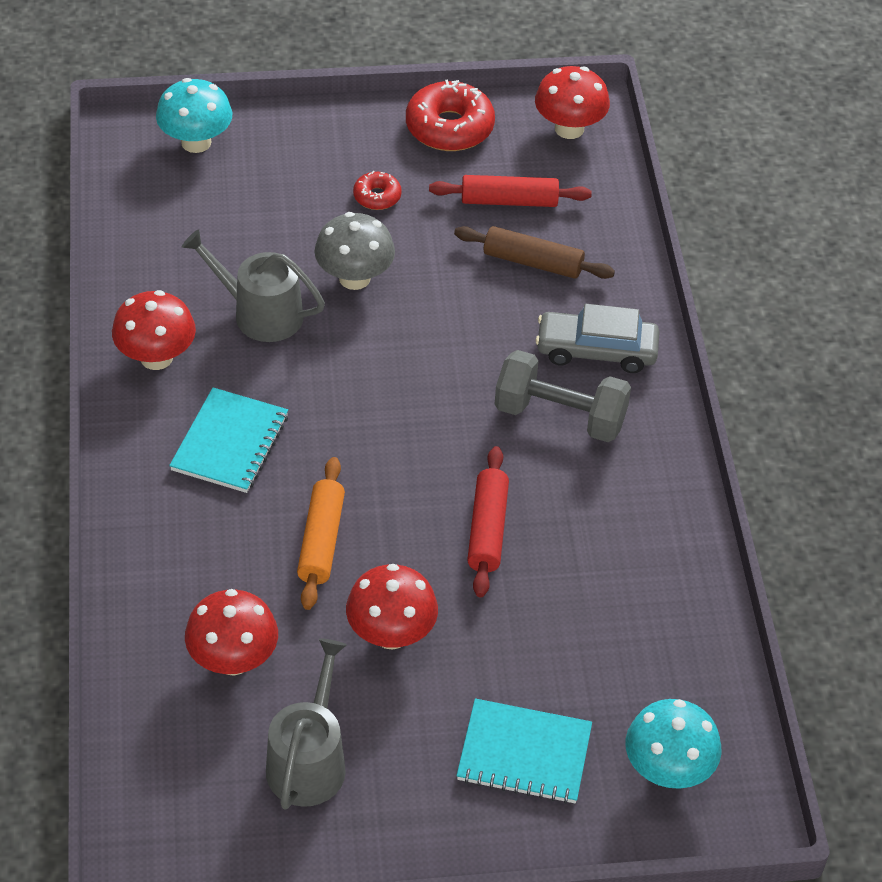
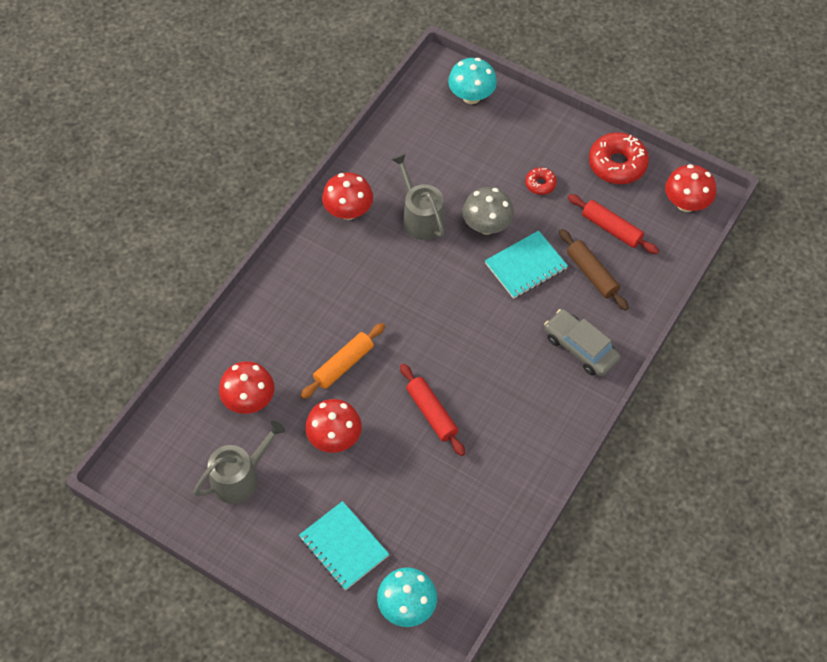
camera: 40 degrees right, 10 degrees up
turquoise notebook [169,387,288,493] -> turquoise notebook moved to [485,230,568,299]
red rolling pin [467,446,509,597] -> red rolling pin turned 75 degrees counterclockwise [400,363,465,456]
grey dumbbell [495,350,631,442] -> none

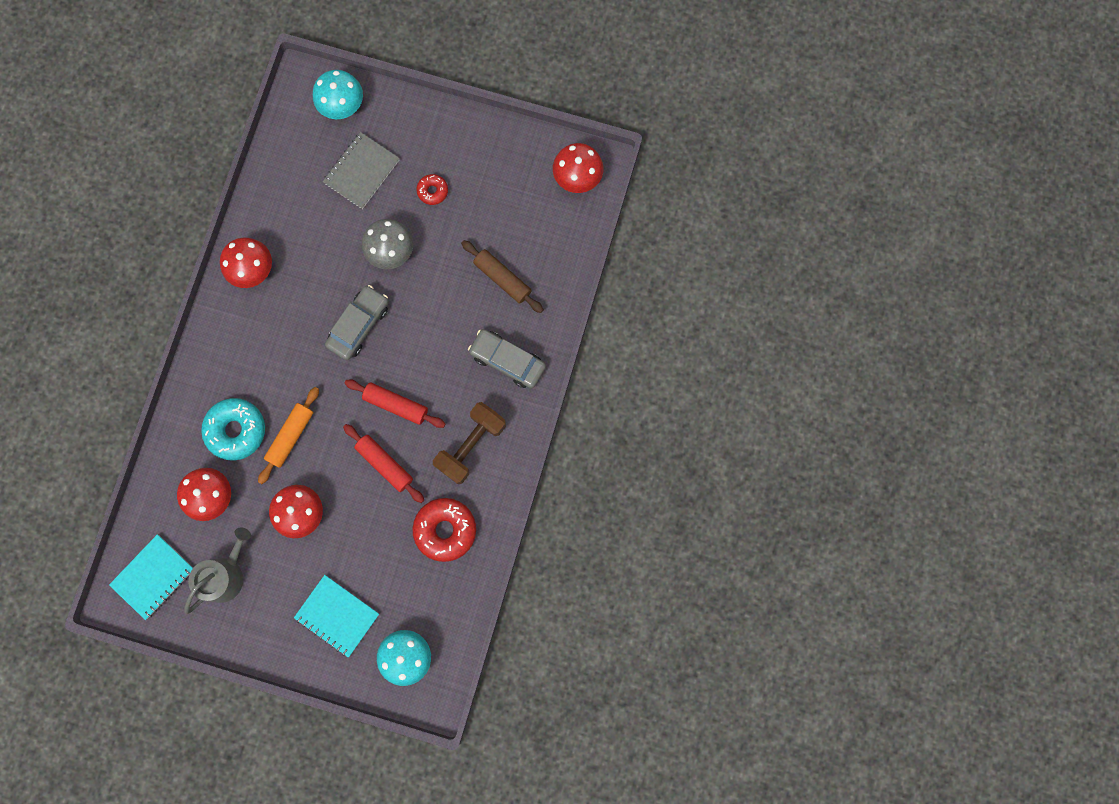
camera: 15 degrees left, 20 degrees up
grey watering can [391,154,445,240] -> none
turquoise notebook [485,230,568,299] -> turquoise notebook moved to [109,534,193,620]
red rolling pin [568,194,659,254] -> red rolling pin moved to [344,379,445,428]
red donut [589,132,649,184] -> red donut moved to [413,498,476,562]
none -> turquoise donut [201,398,265,460]
none -> grey notebook [323,132,400,209]
none -> grey car [325,285,389,360]
none -> brown dumbbell [433,402,506,484]

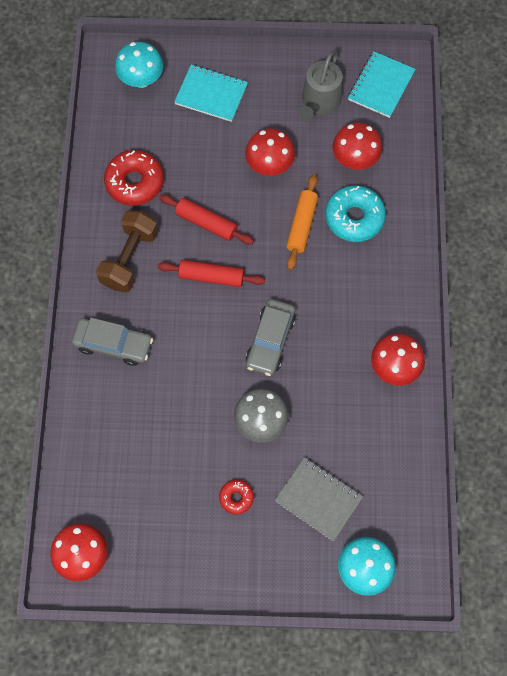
camera: 165 degrees right, 10 degrees down
grey notebook [323,132,400,209] -> grey notebook turned 75 degrees counterclockwise [275,457,363,541]
brown rolling pin [461,240,544,313] -> none

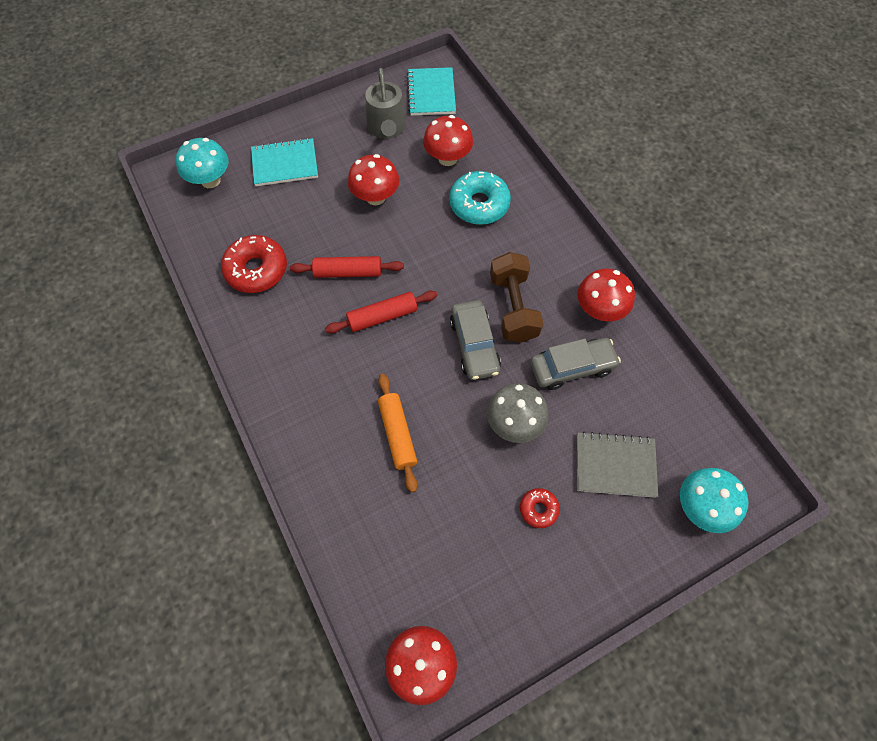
camera: 30 degrees left, 5 degrees down
grey car [72,318,153,366] -> grey car moved to [530,338,621,390]
brown dumbbell [96,210,158,292] -> brown dumbbell moved to [490,252,544,343]
orange rolling pin [286,174,318,270] -> orange rolling pin moved to [378,374,417,493]

